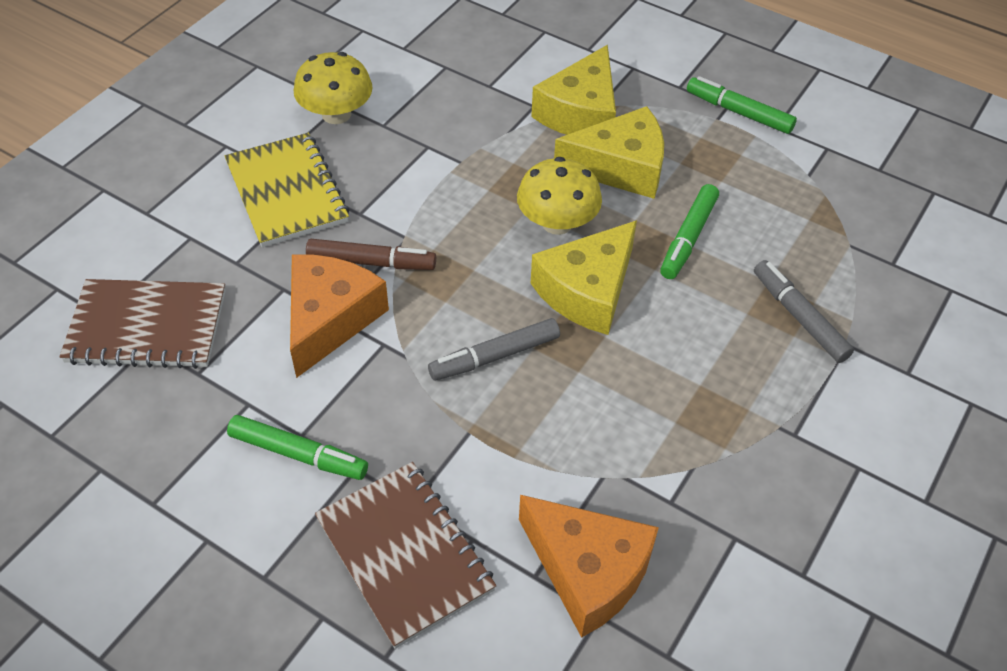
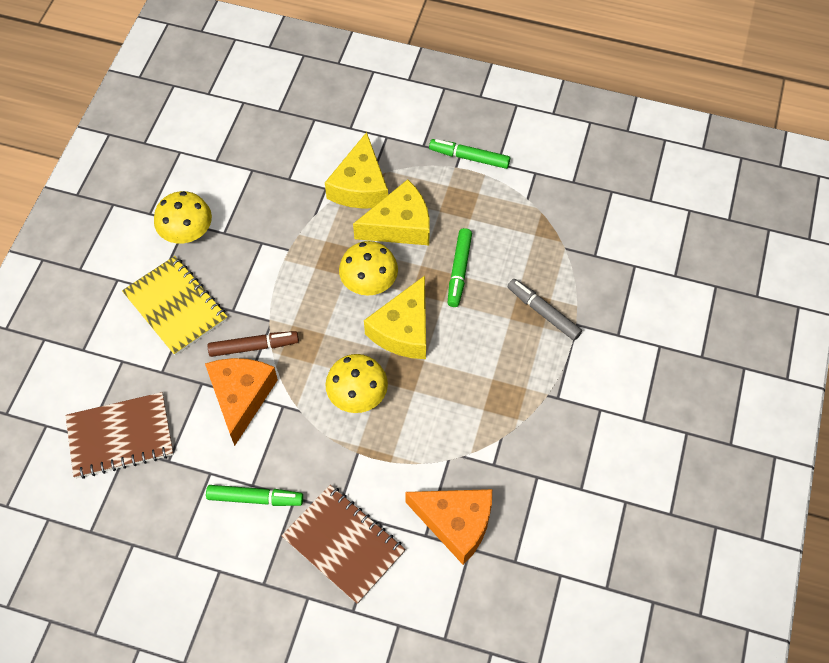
camera: 15 degrees left, 10 degrees up
grey marker [428,318,560,381] -> yellow mushroom [326,354,388,413]

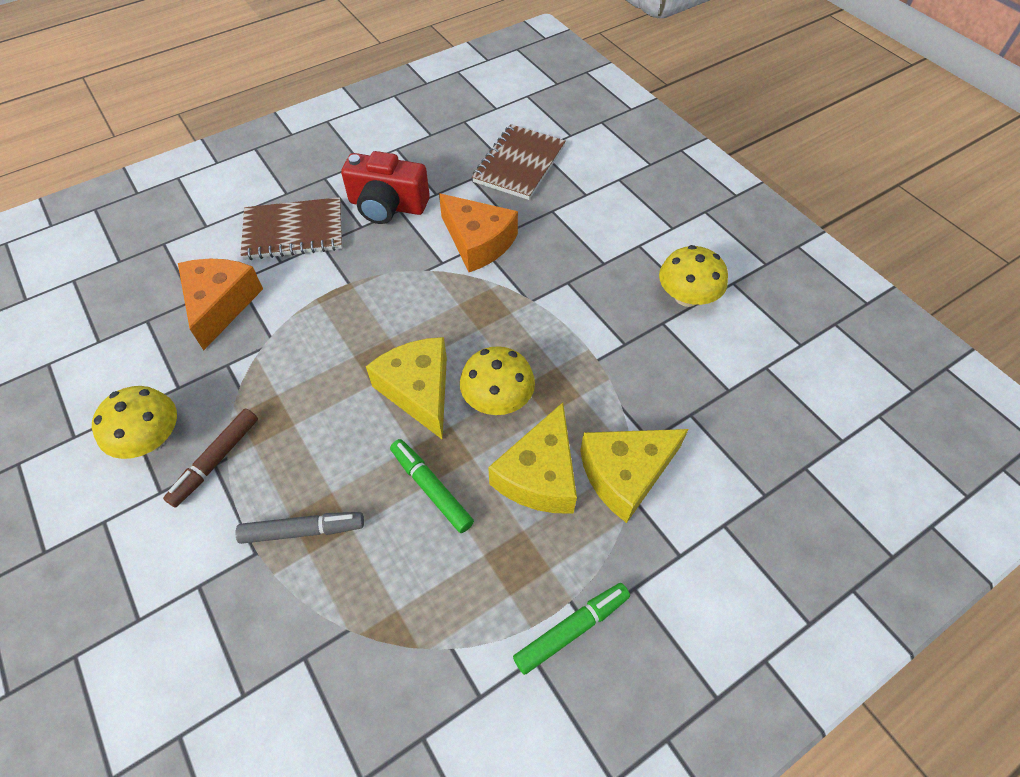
camera: 130 degrees right, 5 degrees down
yellow notebook [122,256,228,356] -> none
green marker [206,485,303,506] -> red camera [341,151,430,224]
brown marker [208,331,299,357] -> brown marker moved to [163,409,258,508]
yellow cheese [325,132,388,209] -> yellow cheese turned 75 degrees counterclockwise [580,429,689,523]
yellow mushroom [326,354,388,413] -> yellow mushroom moved to [92,386,177,459]
orange cheese [405,489,492,565] -> orange cheese turned 120 degrees clockwise [178,259,263,350]

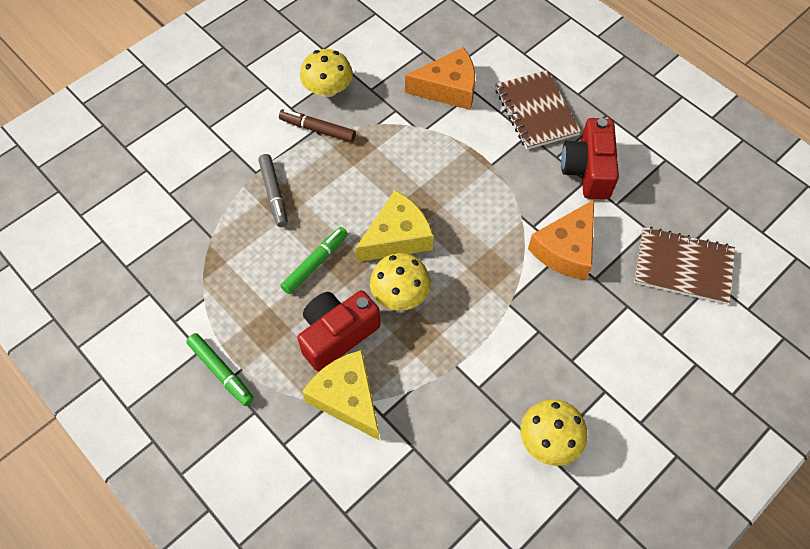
camera: 80 degrees right, 5 degrees up
yellow cheese [488,402,577,513] -> red camera [297,290,381,372]

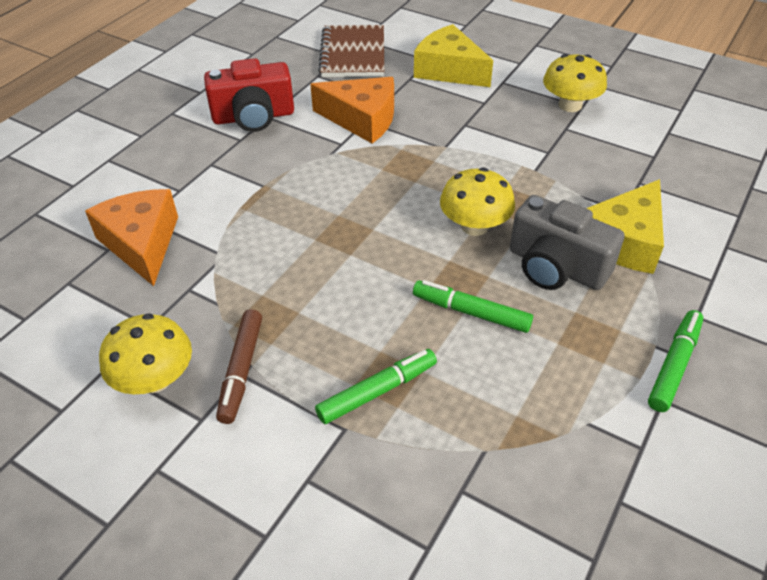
camera: 105 degrees left, 15 degrees down
grey marker [258,154,288,227] -> green marker [315,349,437,424]
red camera [297,290,381,372] -> grey camera [510,195,625,290]
yellow cheese [356,190,434,262] -> yellow cheese moved to [414,24,493,87]
brown notebook [495,70,581,150] -> none

